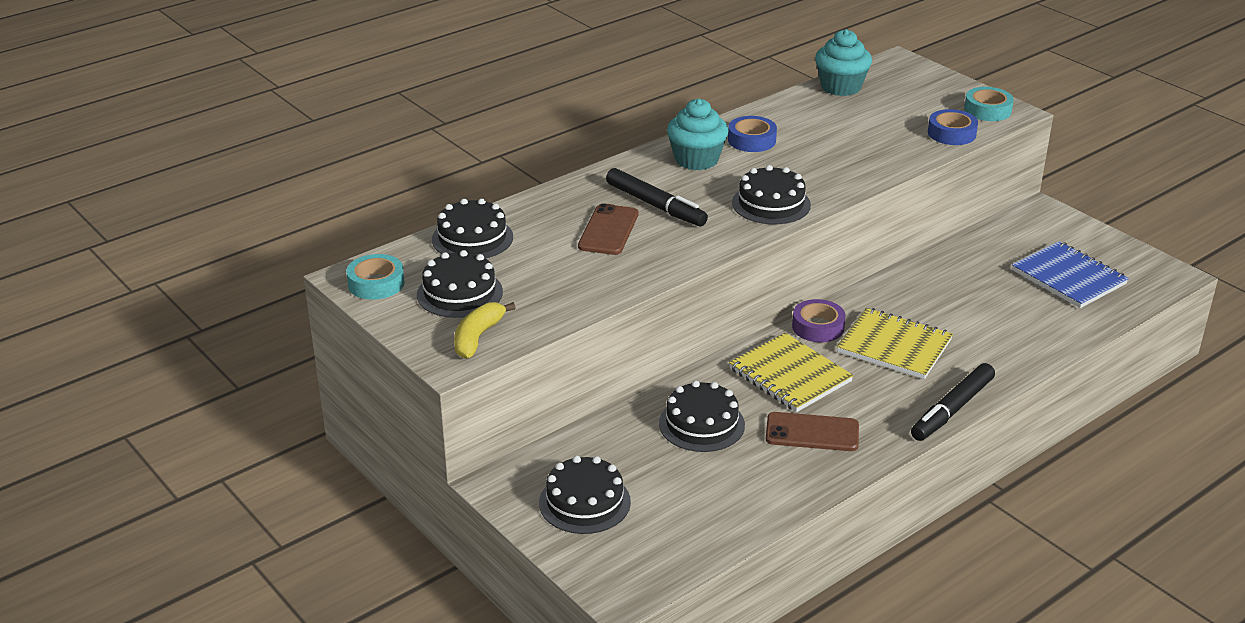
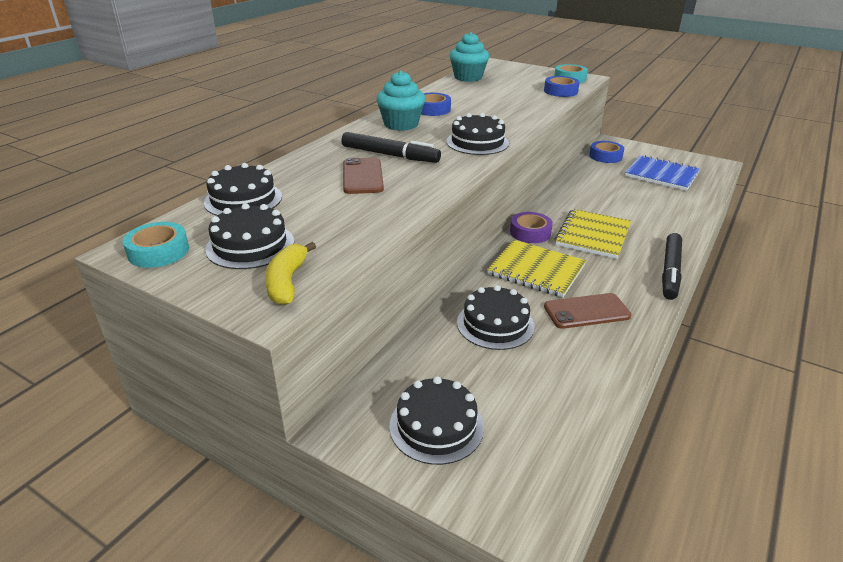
camera: 20 degrees left, 0 degrees up
yellow notebook [837,308,953,379] -> yellow notebook turned 75 degrees counterclockwise [555,209,631,259]
none -> blue tape [589,141,624,163]

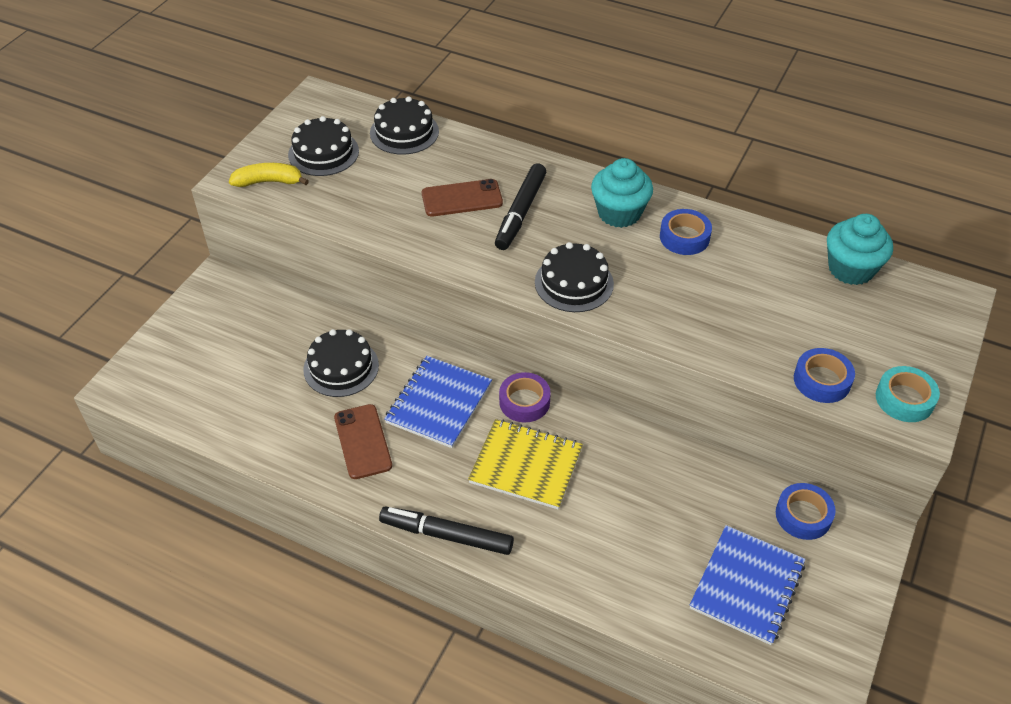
camera: 85 degrees right, 15 degrees up
turquoise tape [123,222,189,268] -> none
black cake [389,376,484,465] -> none
yellow notebook [487,240,586,298] -> blue notebook [384,356,492,448]

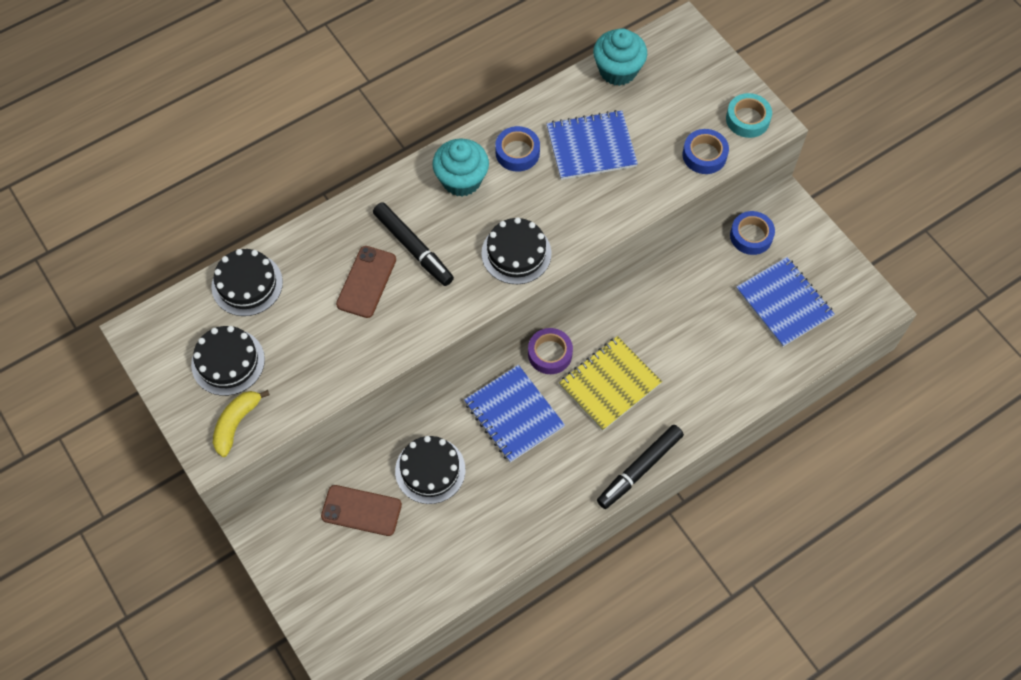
camera: 60 degrees left, 15 degrees up
brown phone [334,404,392,479] -> brown phone moved to [321,485,402,536]
none -> blue notebook [547,110,638,180]

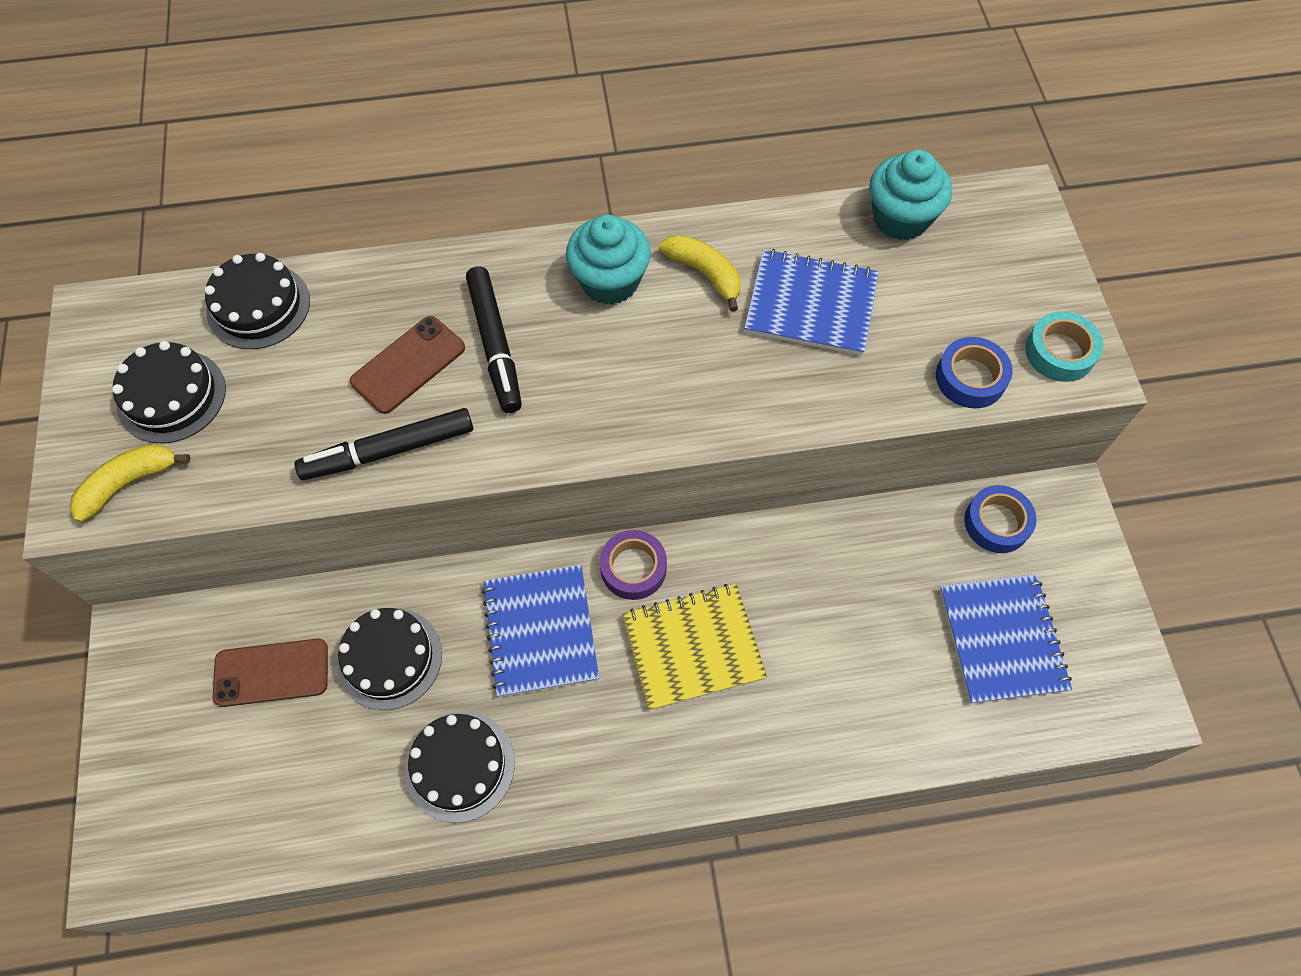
camera: 25 degrees right, 0 degrees up
brown phone [321,485,402,536] -> brown phone turned 45 degrees counterclockwise [213,639,328,707]
black cake [481,217,552,284] -> black cake moved to [405,711,515,823]
blue tape [495,126,540,172] -> yellow banana [659,235,741,312]
black marker [597,425,684,509] -> black marker moved to [294,408,473,480]

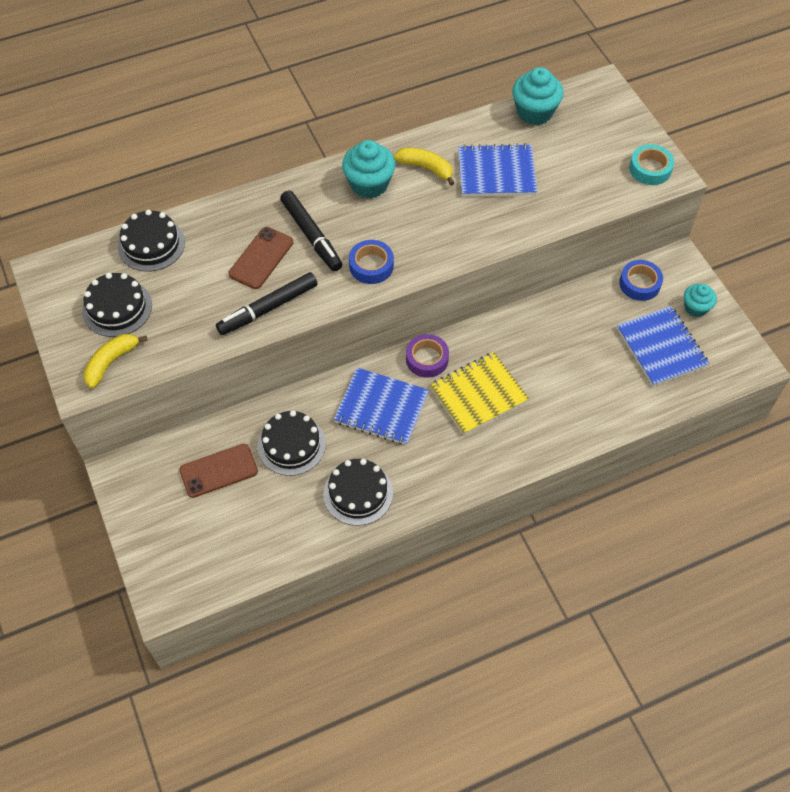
camera: 15 degrees left, 5 degrees down
blue notebook [482,565,599,697] -> blue notebook turned 45 degrees counterclockwise [334,368,429,445]
blue tape [936,337,1013,408] -> blue tape moved to [349,240,394,284]
none -> turquoise cupcake [684,284,717,317]

